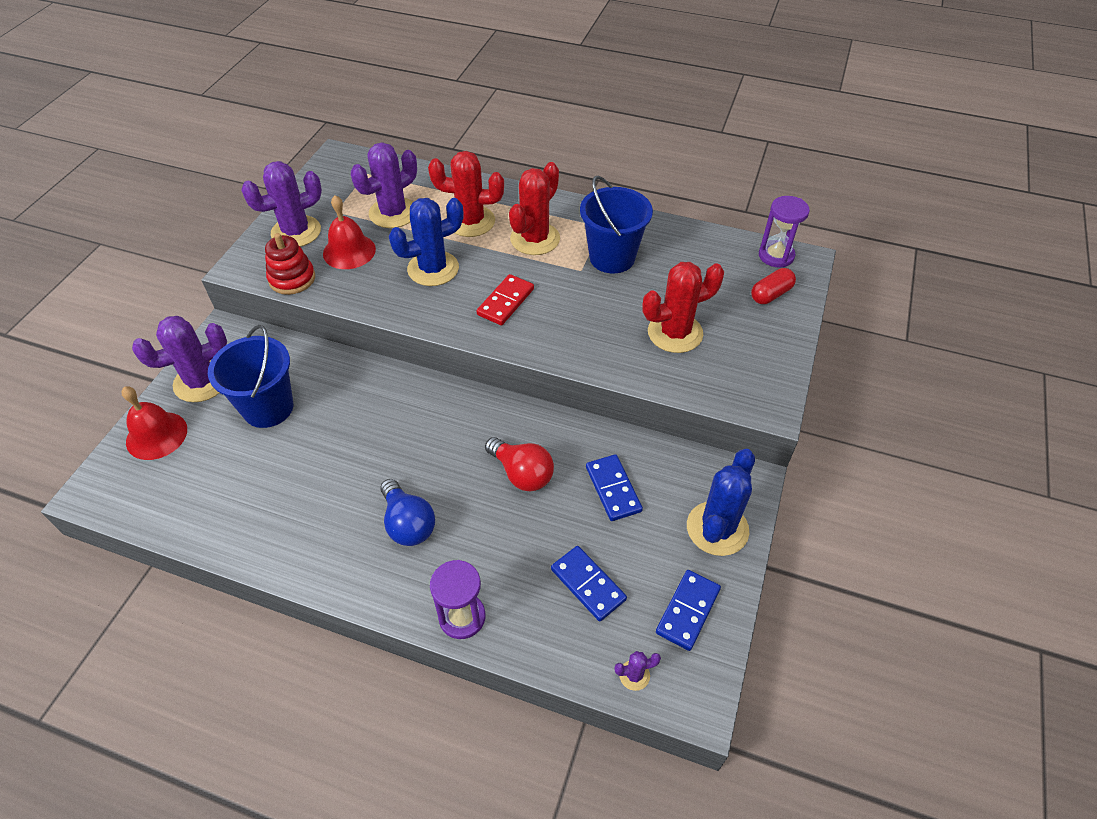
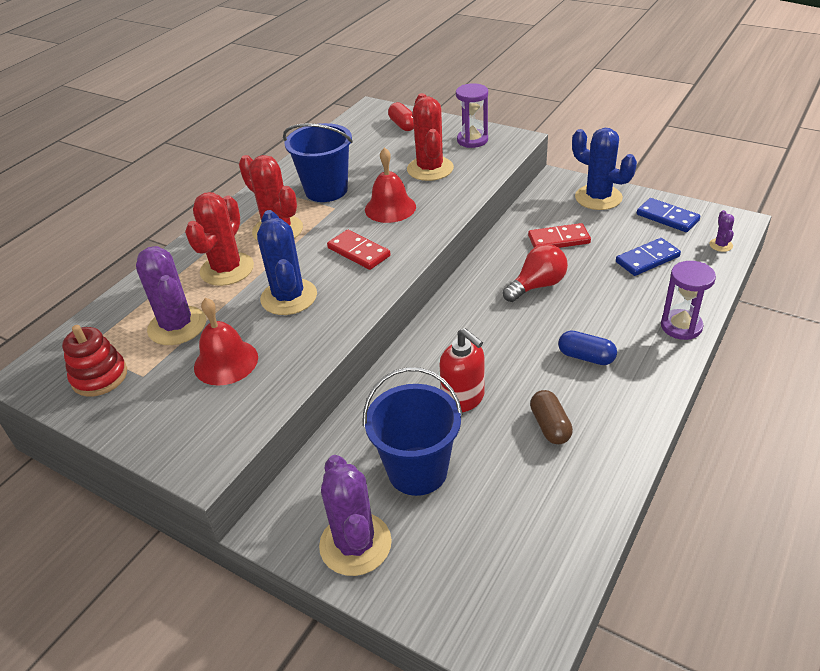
camera: 75 degrees left, 10 degrees down
red bell [121,386,187,460] -> red bell moved to [365,147,416,223]
purple cactus [241,161,322,247] -> none
red stacking toy [265,233,315,295] -> red stacking toy moved to [62,325,127,397]
blue light bulb [380,479,435,546] -> blue capsule [558,331,617,365]
blue domino [586,454,643,521] -> red domino [528,223,591,248]
purple hourglass [759,196,810,268] -> purple hourglass moved to [456,83,488,148]
none -> red soap dispenser [439,328,485,412]
none -> brown capsule [530,390,573,444]

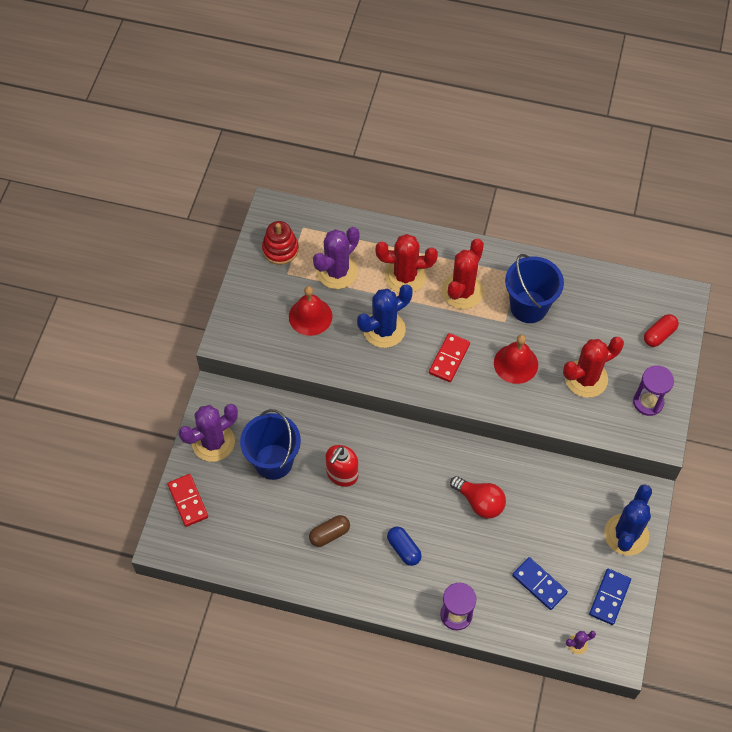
camera: 70 degrees right, 20 degrees up
red domino [528,223,591,248] -> red domino moved to [167,474,208,527]
blue capsule [558,331,617,365] -> blue capsule turned 45 degrees counterclockwise [387,526,422,566]

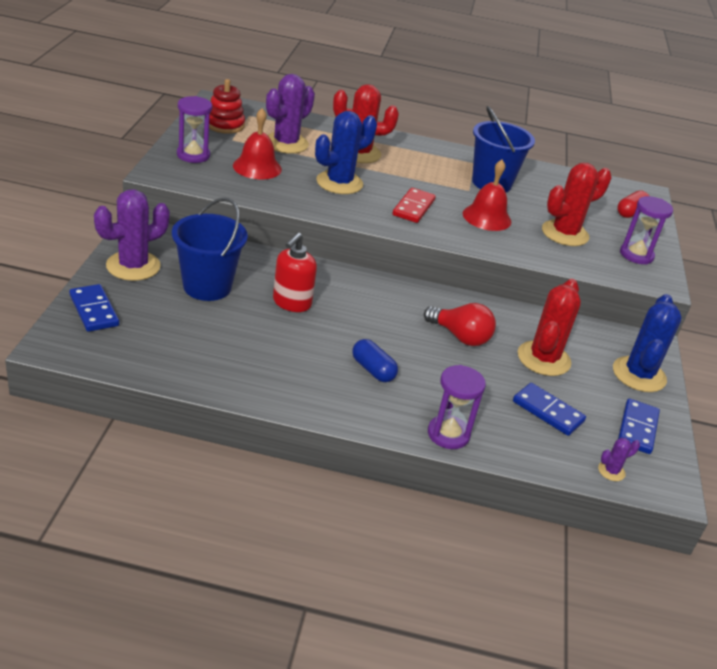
camera: 10 degrees left, 25 degrees down
red domino [167,474,208,527] -> blue domino [69,284,119,332]
brown capsule [309,515,350,547] -> none
red cactus [442,239,484,309] -> red cactus moved to [518,279,581,376]
none -> purple hourglass [177,96,212,163]

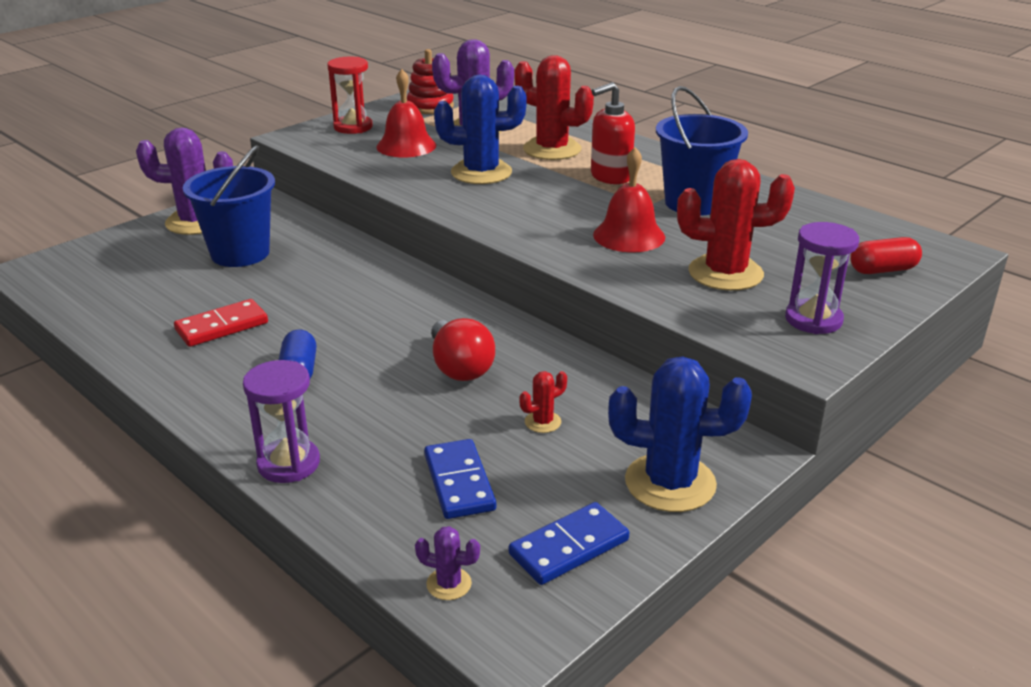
camera: 40 degrees right, 5 degrees down
blue domino [69,284,119,332] -> none
purple hourglass [177,96,212,163] -> red hourglass [328,57,373,134]
red soap dispenser [273,232,317,312] -> red soap dispenser moved to [591,82,635,184]
red domino [393,188,436,223] -> red domino moved to [174,299,268,347]
red cactus [518,279,581,376] -> red cactus [519,371,567,433], size x0.44
blue cactus [613,294,682,392] -> blue cactus turned 45 degrees clockwise [608,357,752,512]

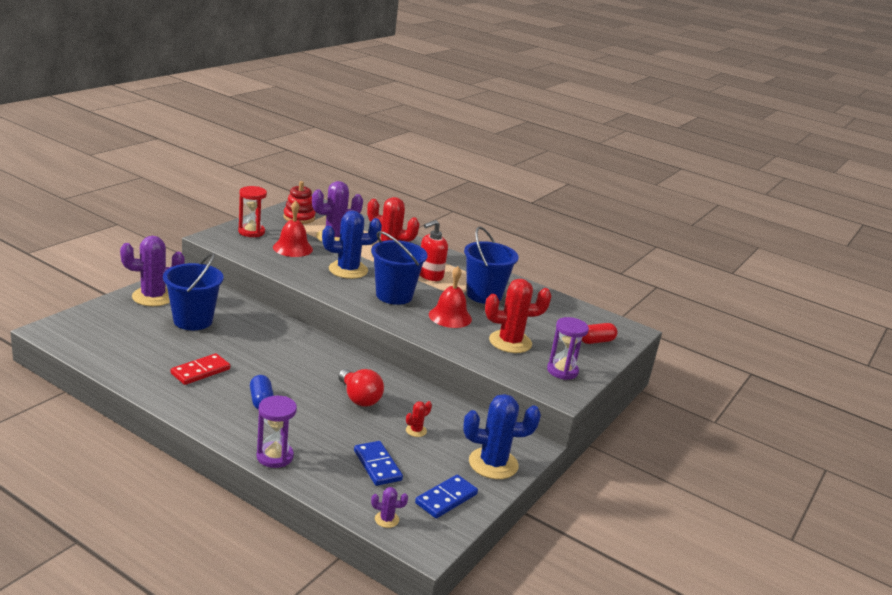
camera: 15 degrees left, 5 degrees down
none -> blue bucket [371,231,428,305]

